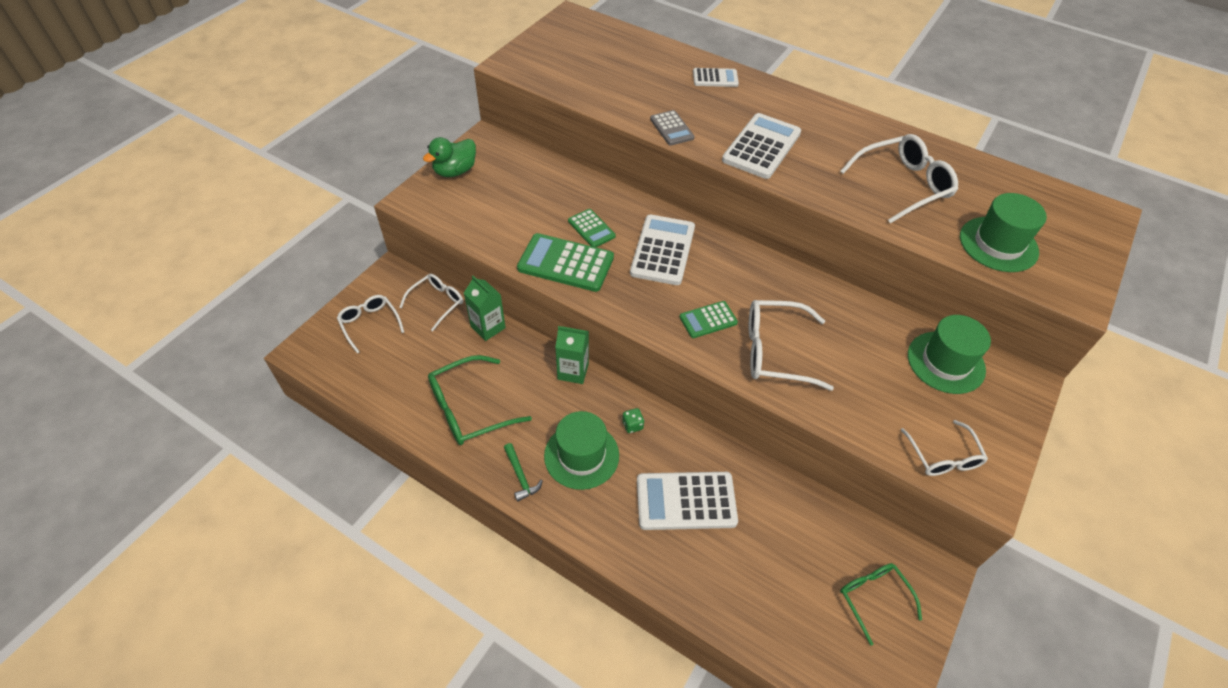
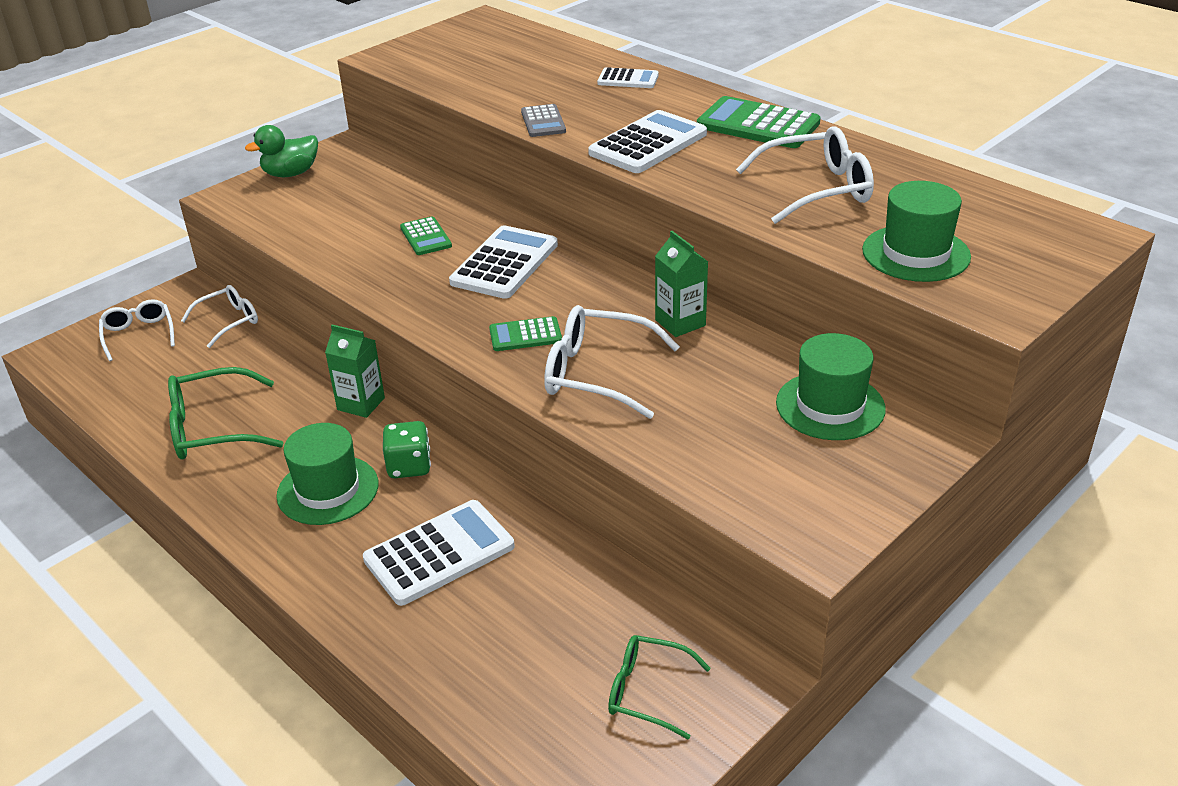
camera: 15 degrees right, 15 degrees down
green carton [464,276,506,341] -> green carton moved to [655,231,708,337]
green hammer [504,443,543,502] -> none
green calculator [517,233,614,292] -> green calculator moved to [697,96,821,148]
green dice [622,408,644,433] -> green dice [383,421,431,478], size x1.75
white calculator [637,472,738,530] -> white calculator turned 135 degrees clockwise [363,500,515,606]
green glasses [840,563,922,646] -> green glasses turned 60 degrees counterclockwise [608,635,711,739]
white glasses [901,420,988,476] -> none

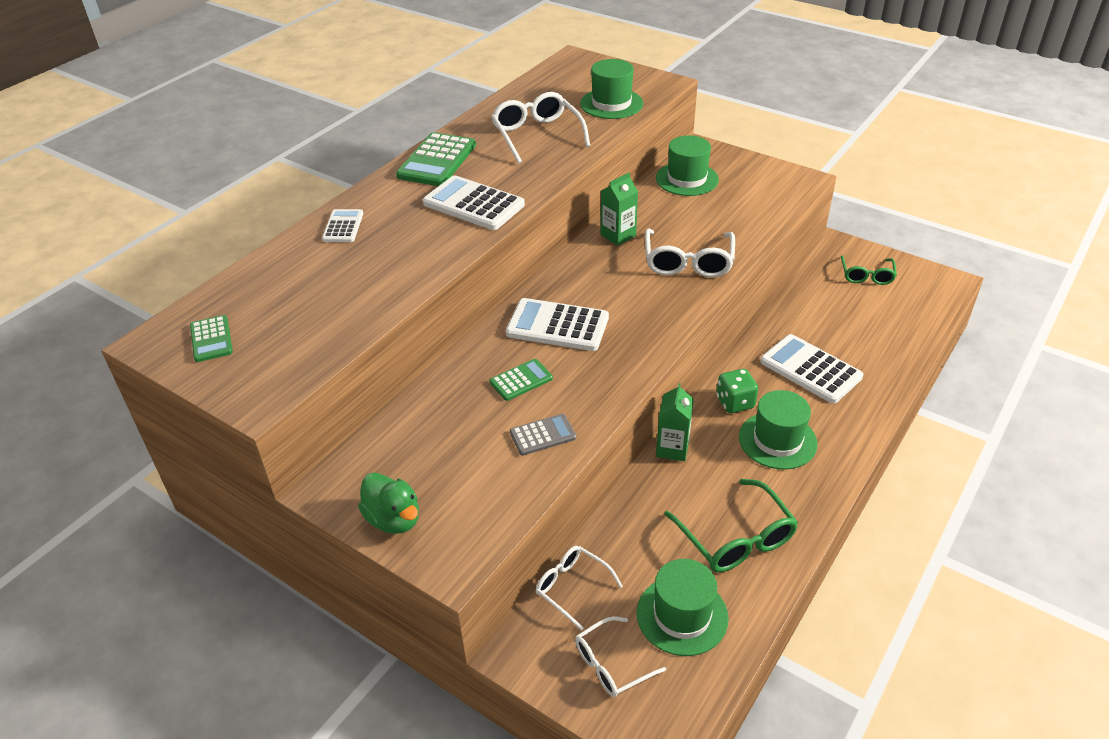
camera: 100 degrees left, 5 degrees up
green calculator [489,316,562,351] -> green calculator moved to [190,315,233,362]
grey calculator [521,104,566,137] -> grey calculator moved to [510,414,576,456]
none -> green hat [637,559,729,656]

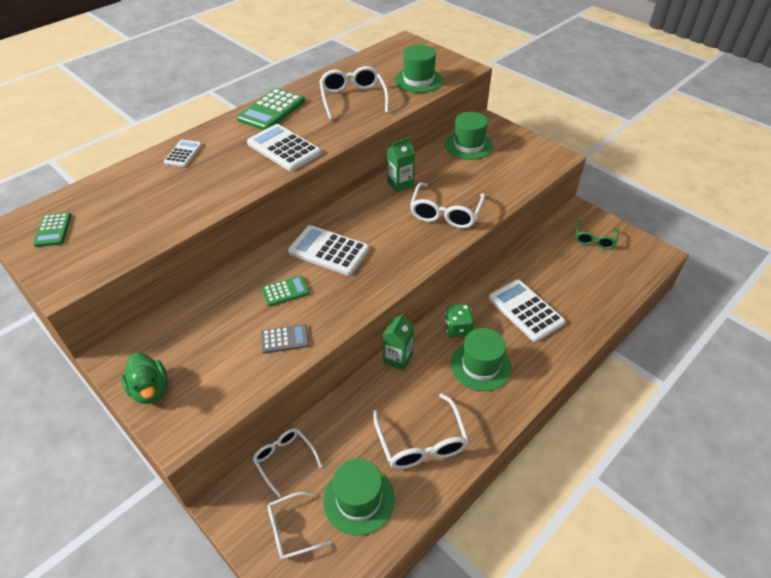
camera: 10 degrees right, 5 degrees up
green glasses [664,479,798,572] -> white glasses [373,393,469,469]

